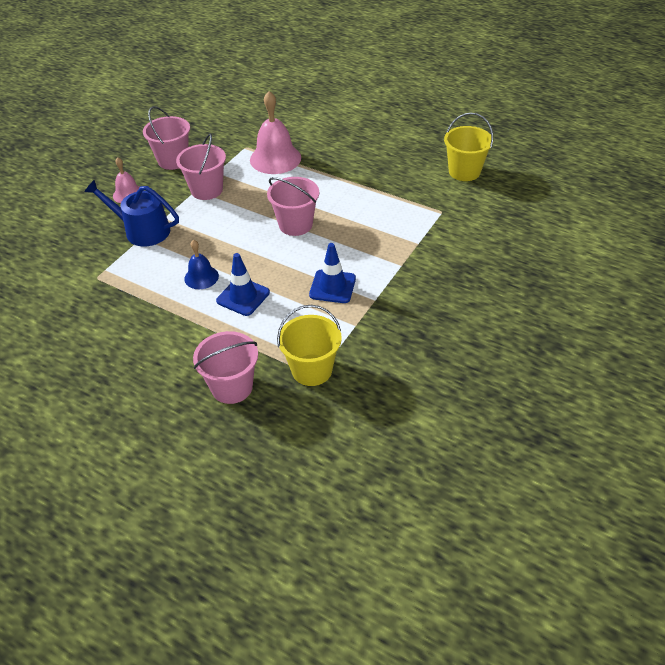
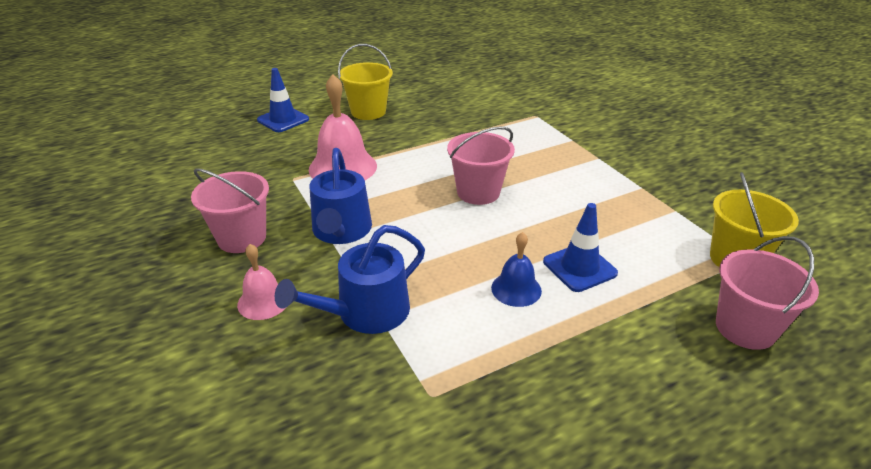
camera: 60 degrees left, 10 degrees down
pink bucket [176,133,226,200] -> blue watering can [310,148,372,244]
blue traffic cone [309,243,356,303] -> blue traffic cone moved to [257,68,309,132]
yellow bucket [444,113,493,181] -> yellow bucket moved to [338,44,393,120]

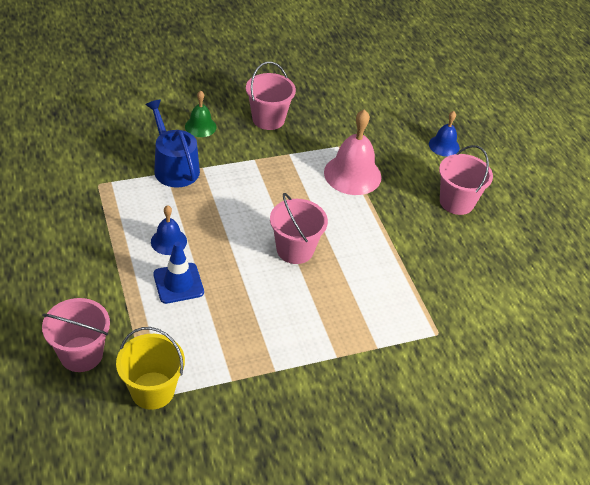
camera: 95 degrees right, 10 degrees up
pink bell [237,244,286,320] -> green bell [185,91,217,137]
blue traffic cone [257,68,309,132] -> blue bell [429,111,460,157]
blue watering can [310,148,372,244] -> none
yellow bucket [338,44,393,120] -> pink bucket [439,145,493,215]

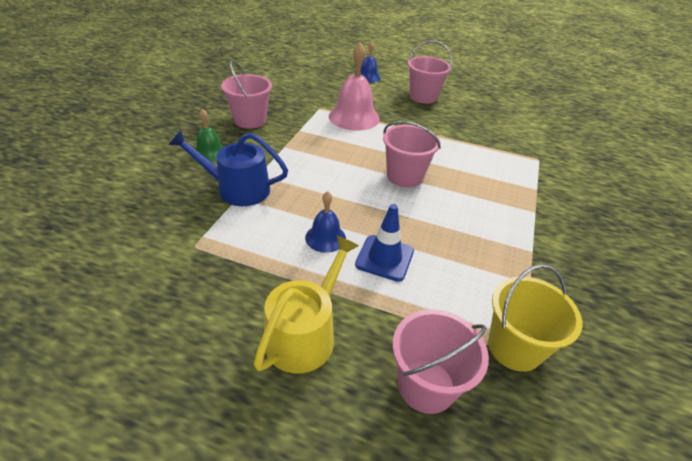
camera: 50 degrees left, 5 degrees down
none -> yellow watering can [254,235,359,373]

